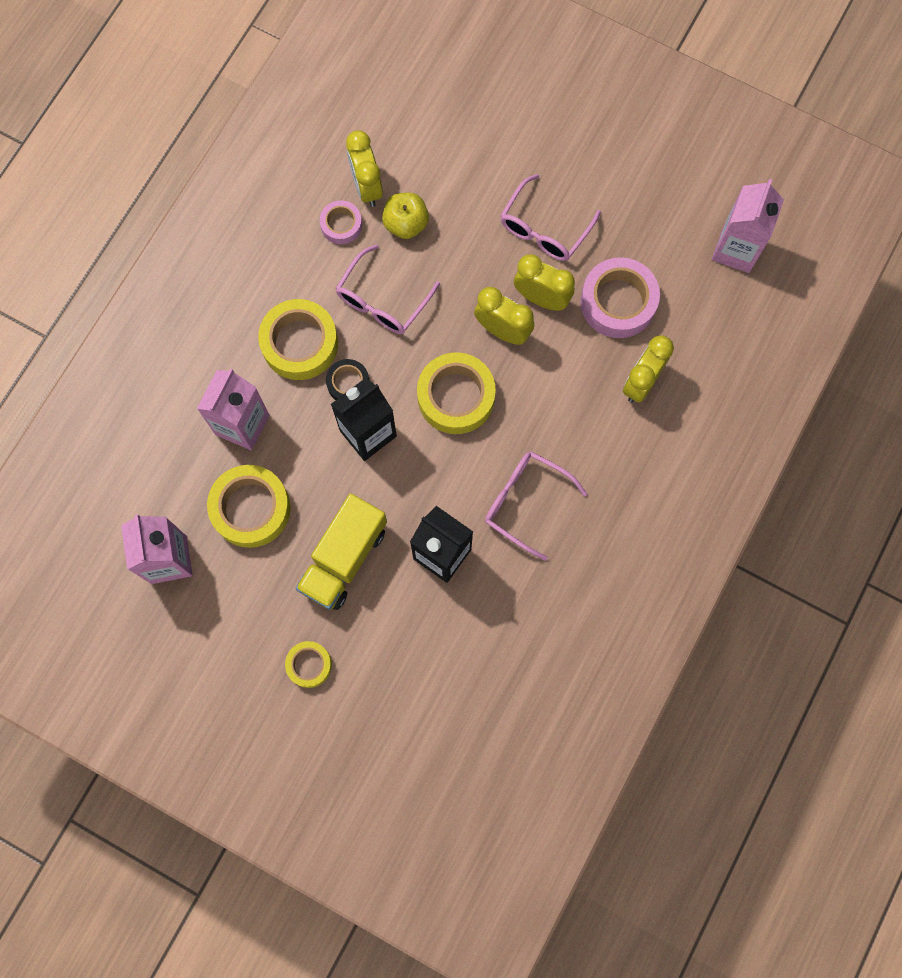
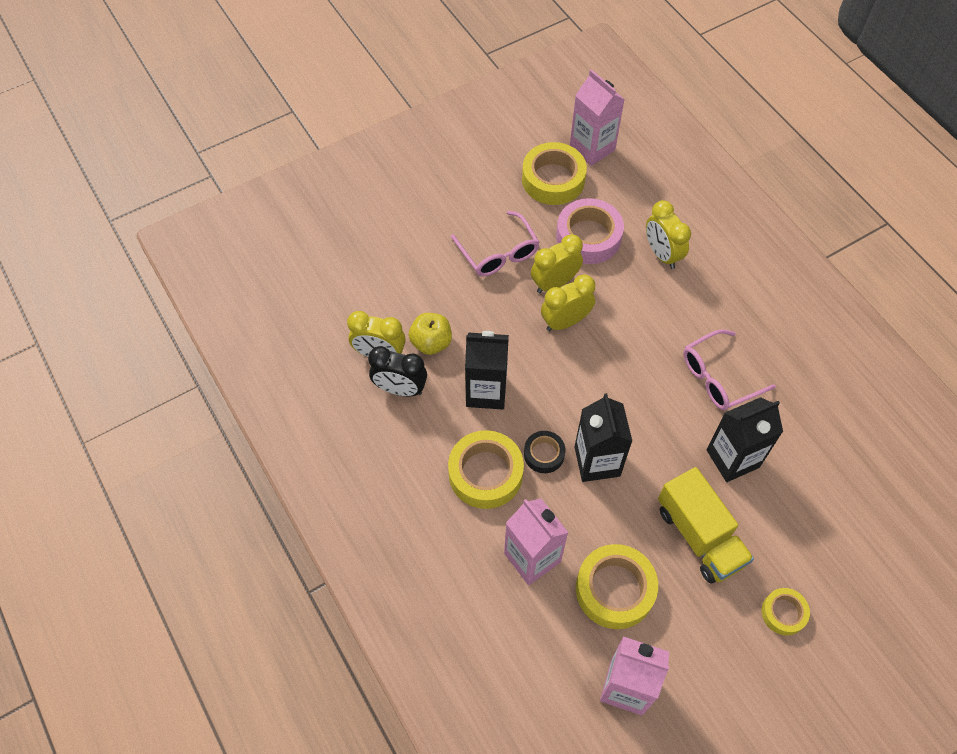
camera: 60 degrees left, 15 degrees down
pink tape [320,200,362,245] -> black clock [368,346,427,396]
pink glasses [335,244,440,334] -> black carton [465,331,509,410]
yellow tape [417,352,496,434] -> yellow tape moved to [522,142,587,205]

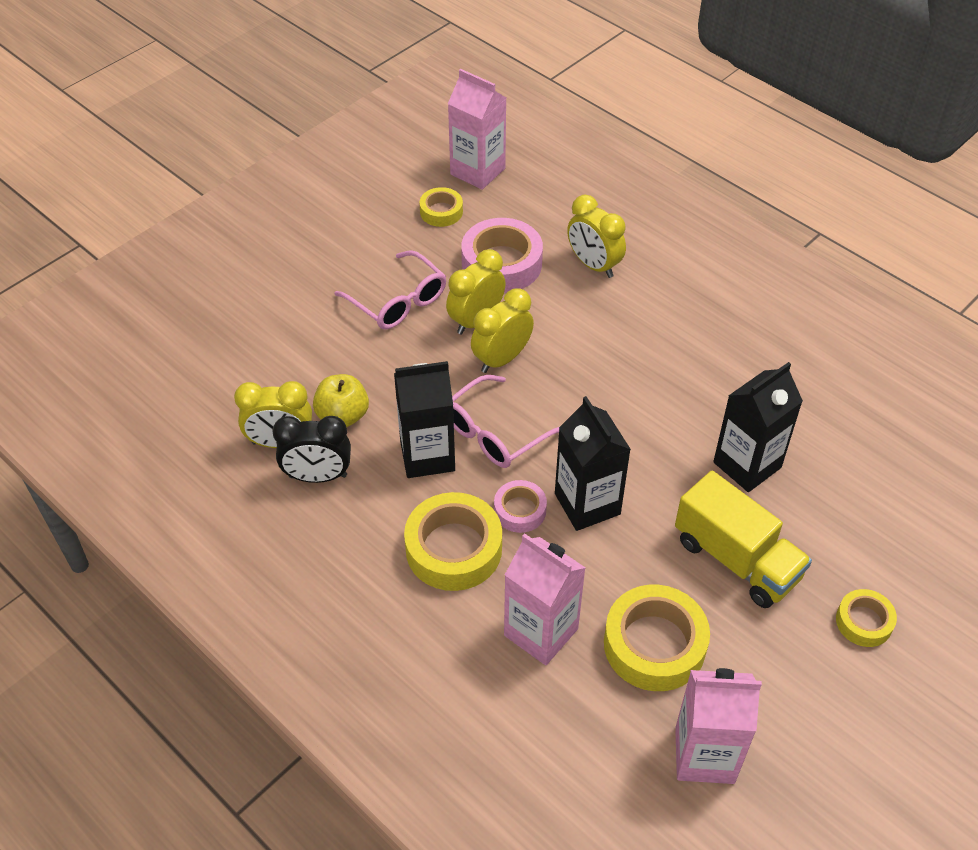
camera: 15 degrees left, 10 degrees down
yellow tape [522,142,587,205] -> yellow tape [420,187,463,227], size x0.55
black tape [524,431,566,473] -> pink tape [494,480,547,533]
pink glasses [683,329,776,410] -> pink glasses moved to [452,375,559,468]

